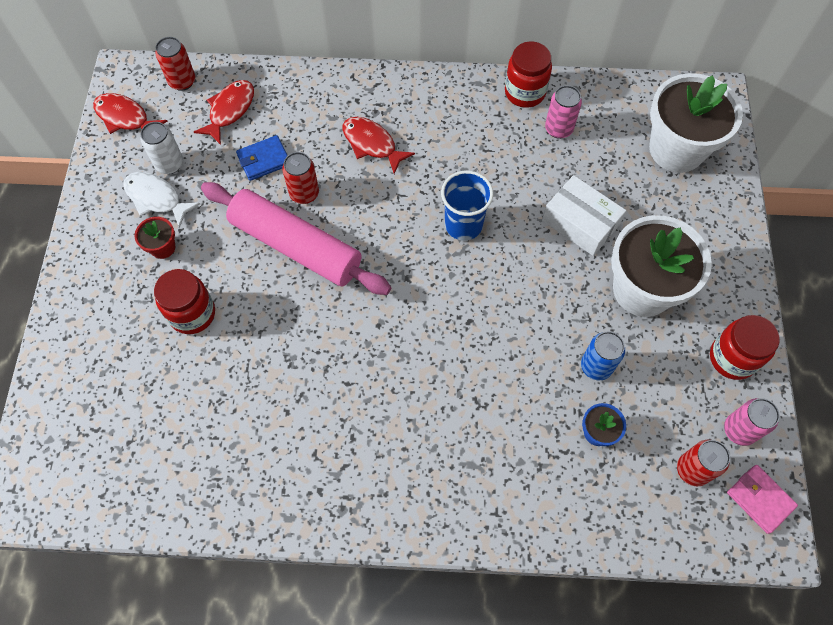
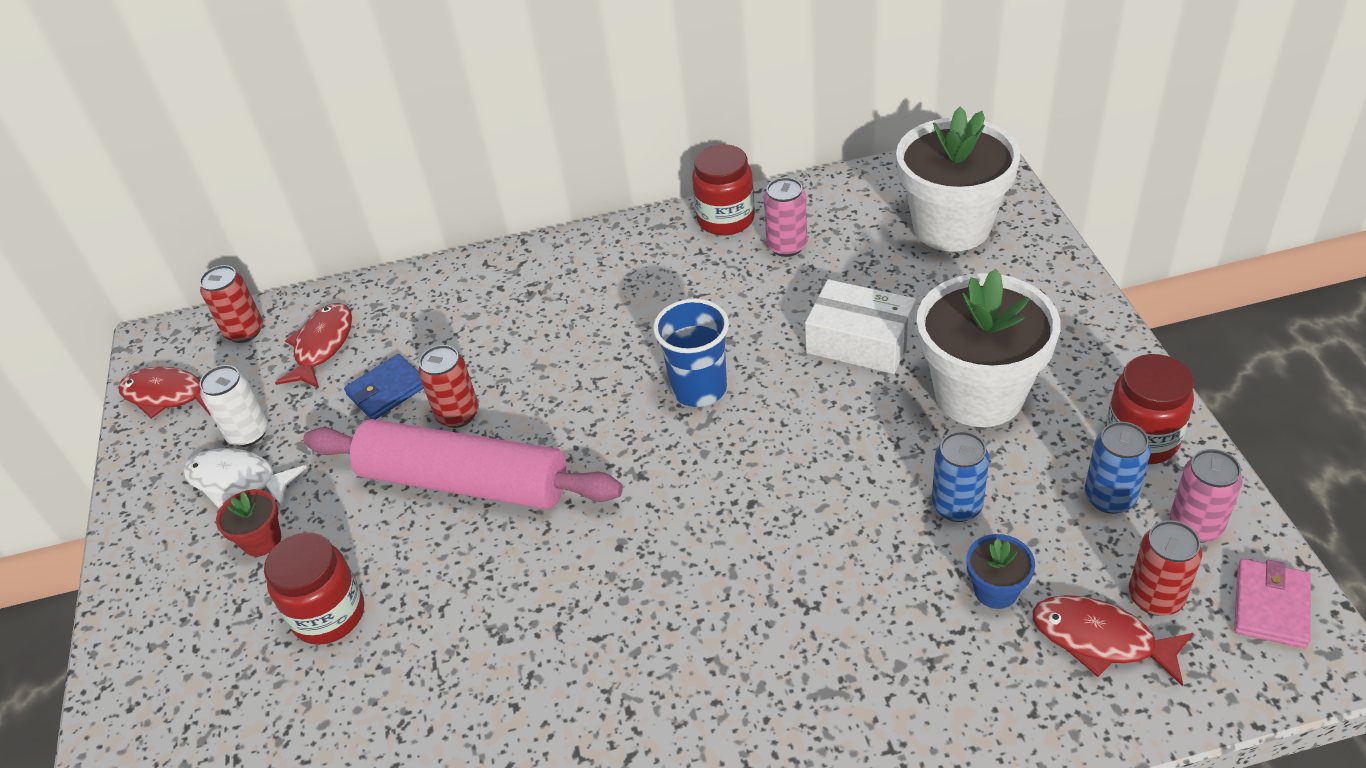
camera: 10 degrees left, 20 degrees down
red fish [343,117,415,174] -> red fish moved to [1033,595,1193,686]
pink wallet [727,465,798,534] -> pink wallet turned 75 degrees clockwise [1234,559,1311,648]
none -> blue can [1084,422,1151,514]

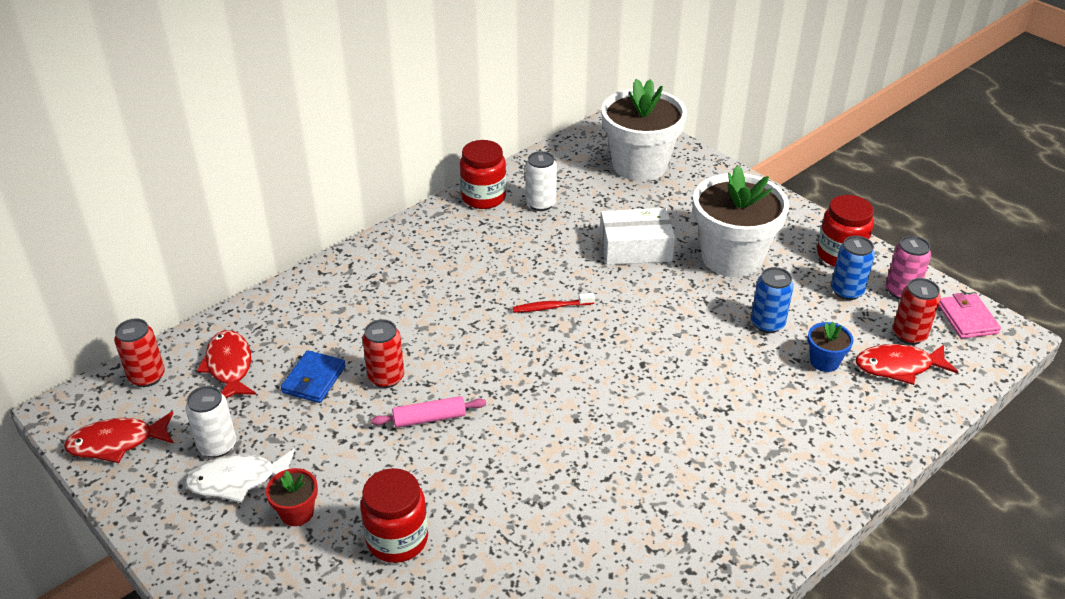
camera: 35 degrees left, 5 degrees down
pink rolling pin [303,419,623,509] -> pink rolling pin [371,396,486,428], size x0.42
blue cup [653,299,729,407] -> red toothbrush [513,293,595,313]
pink can [764,177,807,257] -> white can [525,151,557,211]

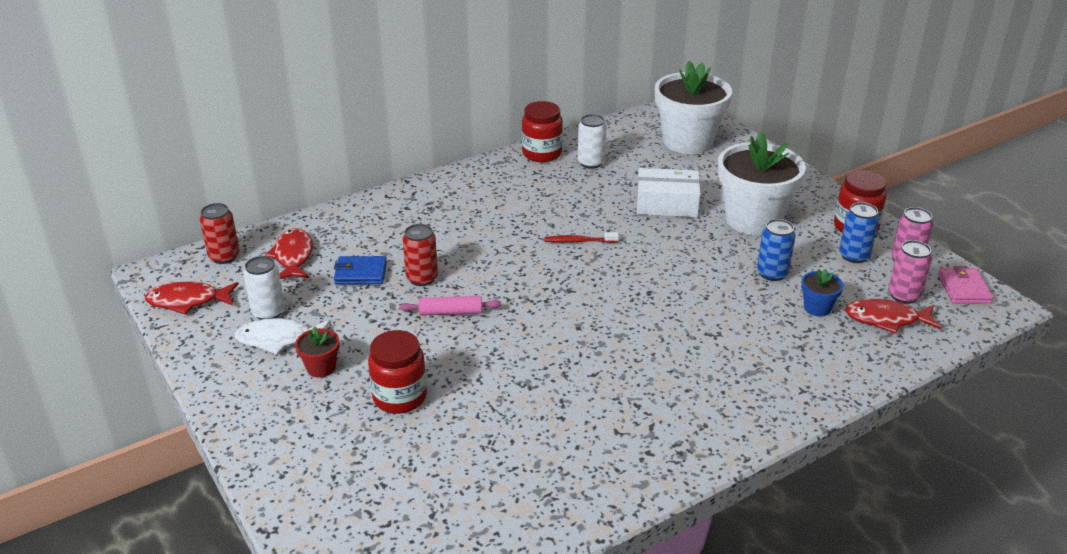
camera: 10 degrees right, 5 degrees down
blue wallet [281,350,346,403] -> blue wallet turned 60 degrees clockwise [334,256,387,285]
red can [893,278,941,345] -> pink can [888,240,932,304]

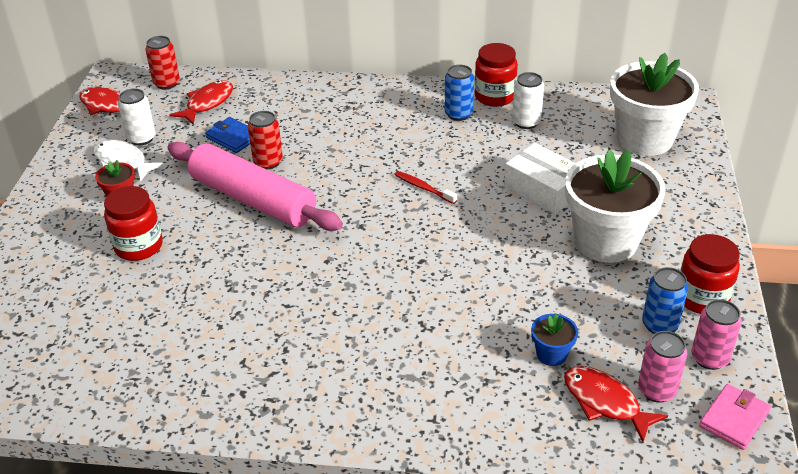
camera: 40 degrees right, 5 degrees up
pink rolling pin [399,296,501,316] -> pink rolling pin [168,142,343,231], size x2.36
blue can [757,219,796,281] -> blue can moved to [445,64,474,121]

